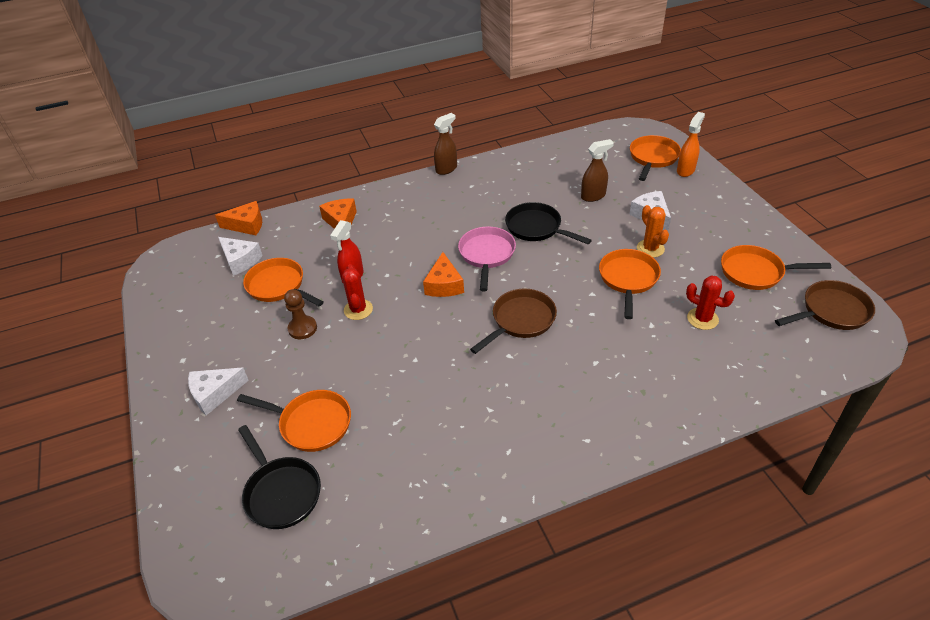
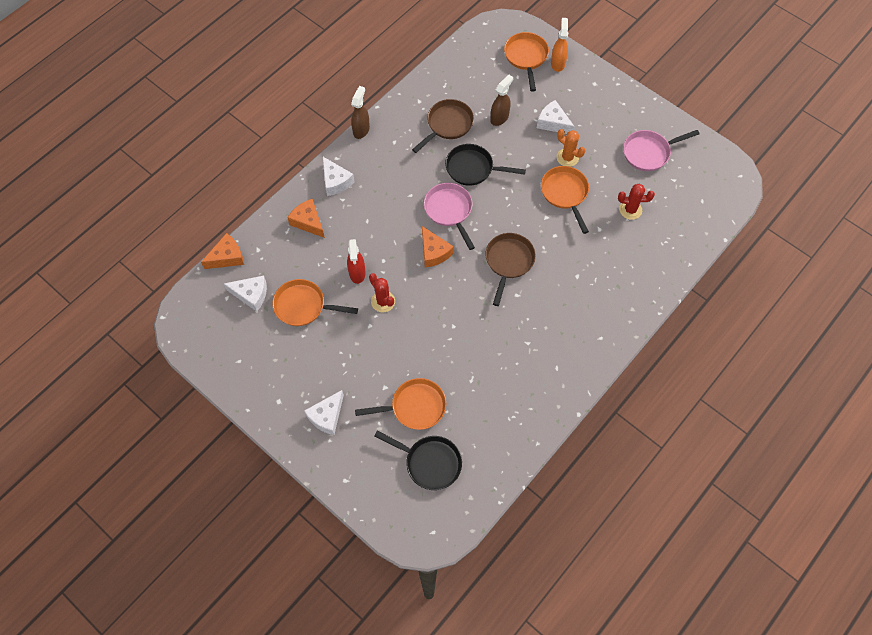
camera: 30 degrees left, 20 degrees up
brown pawn [284,289,317,339] -> none
orange pan [721,245,831,290] -> pink pan [623,130,700,171]
brown pan [775,280,875,330] -> brown pan moved to [412,99,474,153]
none -> white cheese [323,157,355,196]

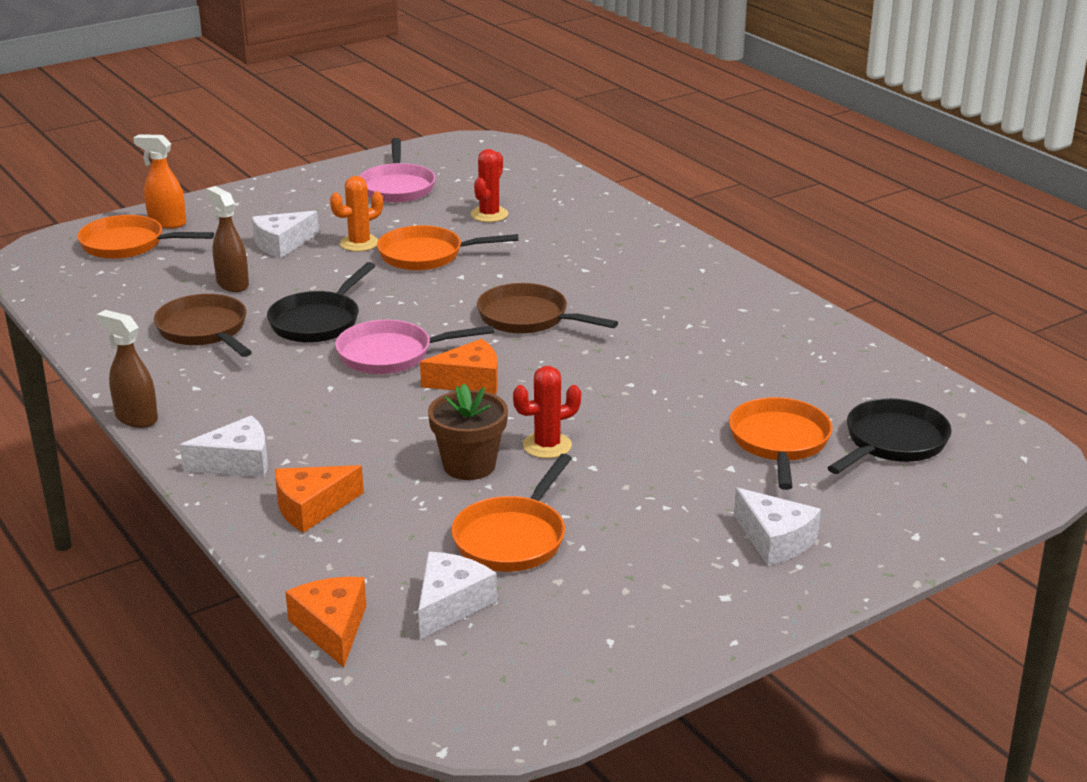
camera: 75 degrees left, 35 degrees down
red spray bottle [347,239,366,284] -> brown flower pot [428,384,508,480]

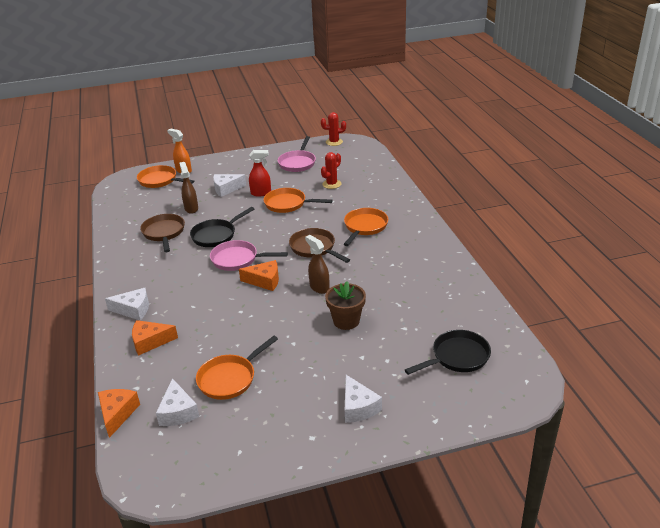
camera: 20 degrees right, 5 degrees up
brown spray bottle [96,310,158,428] -> brown spray bottle moved to [305,235,330,294]
orange cactus [330,176,383,252] -> red spray bottle [249,150,271,196]
white cheese [418,552,497,639] -> white cheese turned 120 degrees clockwise [156,378,199,426]
brown flower pot [428,384,508,480] -> brown flower pot moved to [325,281,366,330]
red cactus [513,366,581,458] -> red cactus moved to [321,112,346,146]
orange pan [729,397,833,490] -> orange pan moved to [344,208,388,246]

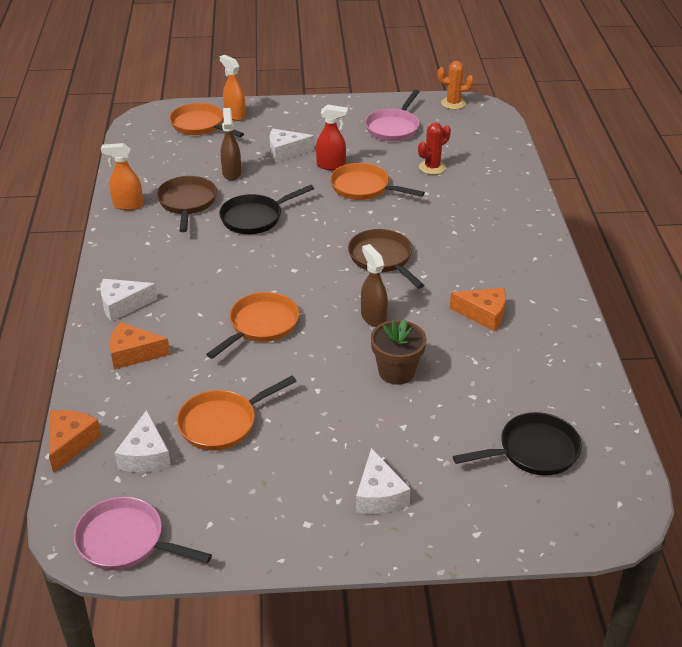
camera: 10 degrees right, 5 degrees up
white cheese [105,288,149,320] -> white cheese turned 150 degrees clockwise [100,279,157,322]
pink pan [210,240,288,271] -> pink pan moved to [74,497,212,570]
orange cheese [239,260,279,291] -> orange cheese moved to [450,288,506,331]
red cactus [321,112,346,146] -> orange cactus [438,61,474,109]
orange pan [344,208,388,246] -> orange pan moved to [206,292,299,359]
none -> orange spray bottle [101,143,143,210]

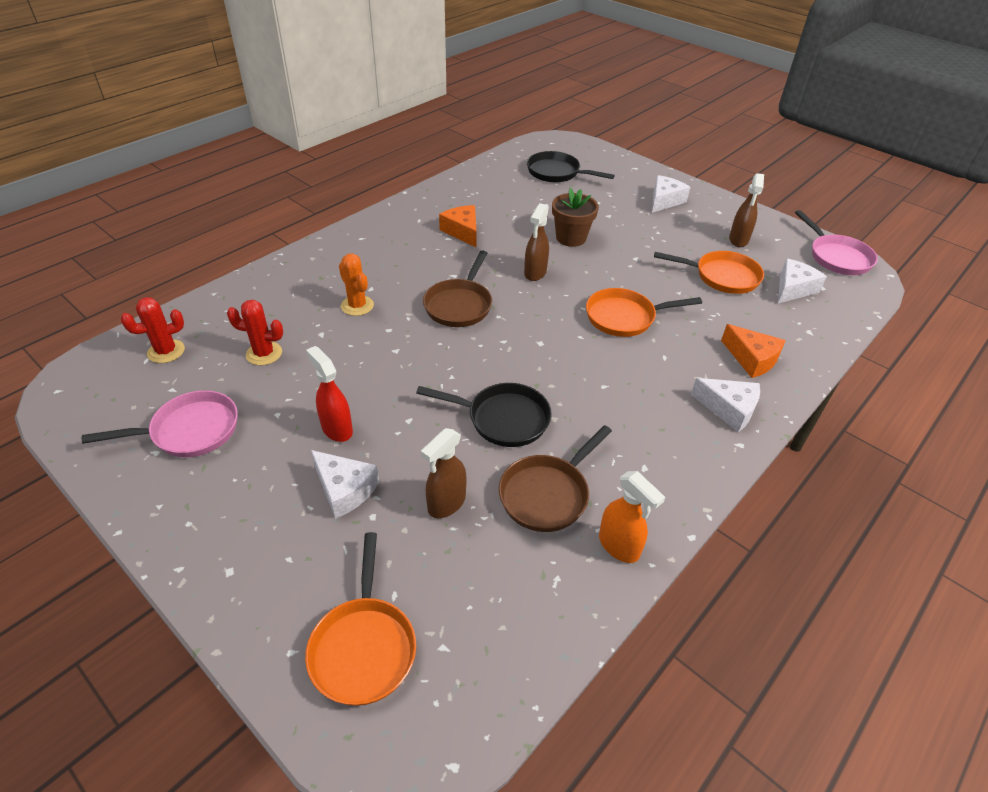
camera: 135 degrees left, 5 degrees up
orange cheese [49,410,101,473] -> none
orange spray bottle [220,55,246,121] -> none
orange pan [330,163,425,200] -> none
orange cactus [438,61,474,109] -> orange cactus moved to [339,254,374,316]
none -> red cactus [121,297,185,363]
none -> brown spray bottle [729,173,764,247]

